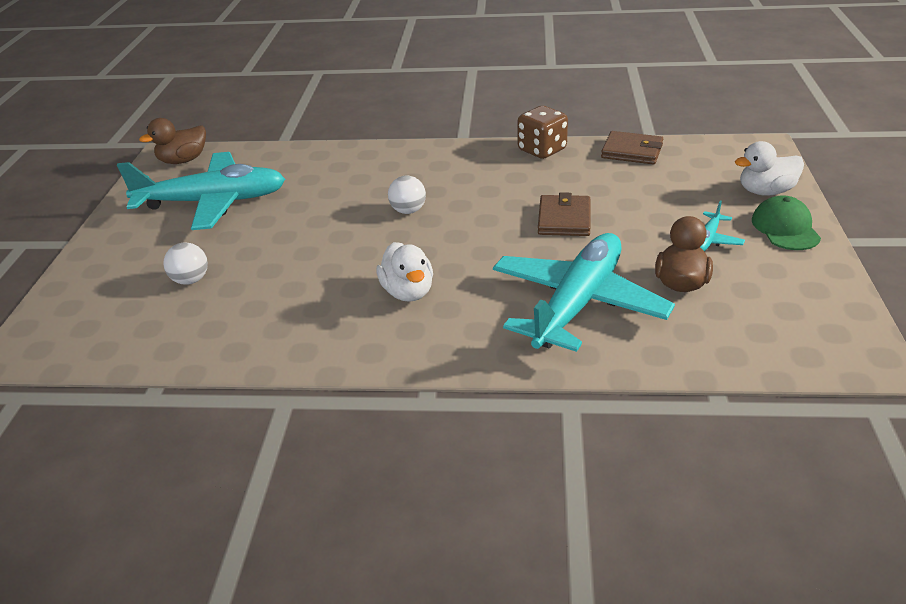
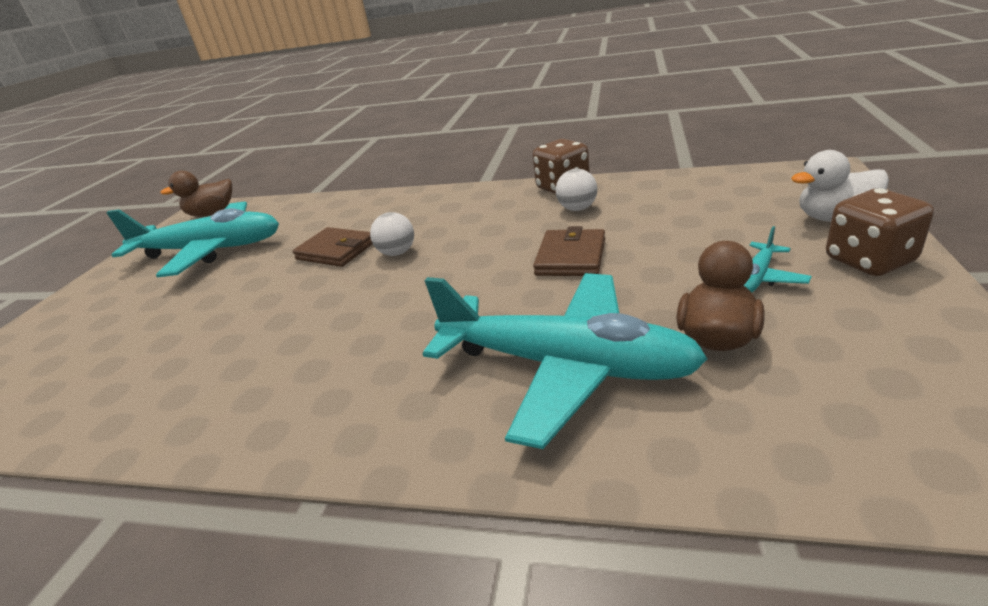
camera: 10 degrees right, 5 degrees down
white ball [163,242,208,285] -> white ball moved to [556,169,597,211]
white duck [376,242,433,302] -> none
turquoise plane [493,233,675,352] -> turquoise plane turned 75 degrees clockwise [422,273,708,449]
brown wallet [601,131,663,164] -> brown wallet moved to [293,227,373,267]
green cap [752,195,821,250] -> brown dice [826,188,934,276]

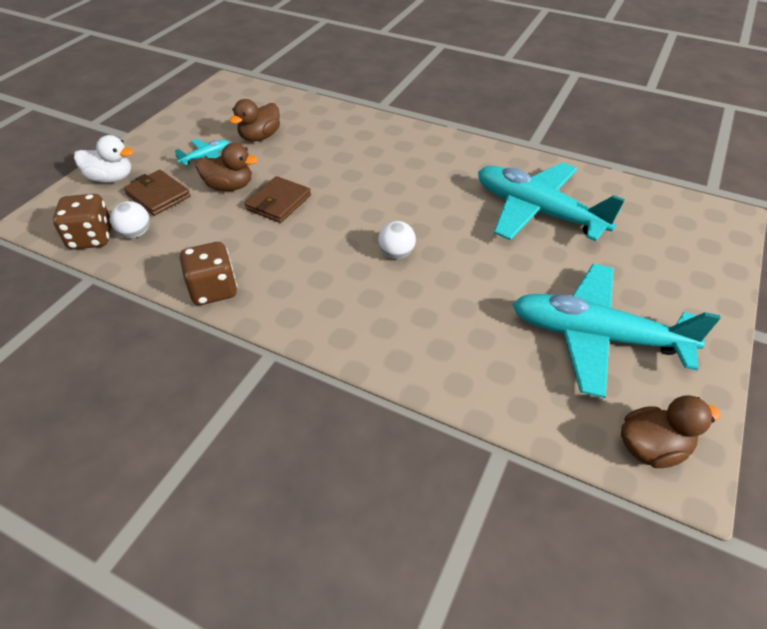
camera: 170 degrees left, 15 degrees up
brown wallet [293,227,373,267] -> brown wallet moved to [124,170,190,216]
turquoise plane [422,273,708,449] -> turquoise plane moved to [478,162,625,241]
white ball [556,169,597,211] -> white ball moved to [110,201,150,238]
brown dice [826,188,934,276] -> brown dice moved to [53,194,112,250]
none -> brown duck [196,143,258,191]

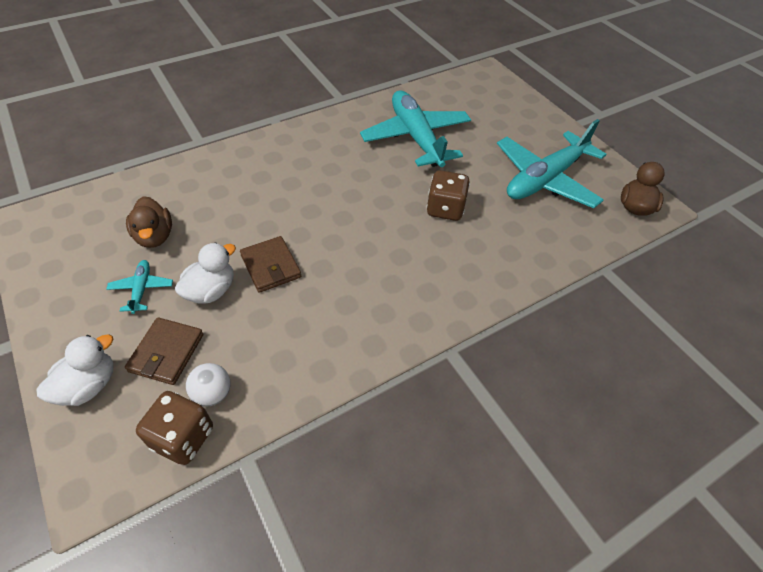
camera: 60 degrees left, 5 degrees up
brown wallet [124,170,190,216] -> brown wallet turned 60 degrees counterclockwise [125,317,203,385]
brown dice [180,242,237,305] -> brown dice moved to [426,170,470,221]
brown duck [196,143,258,191] -> white duck [175,242,236,304]
white ball [378,221,416,259] -> none
turquoise plane [478,162,625,241] -> turquoise plane turned 90 degrees clockwise [360,90,471,167]

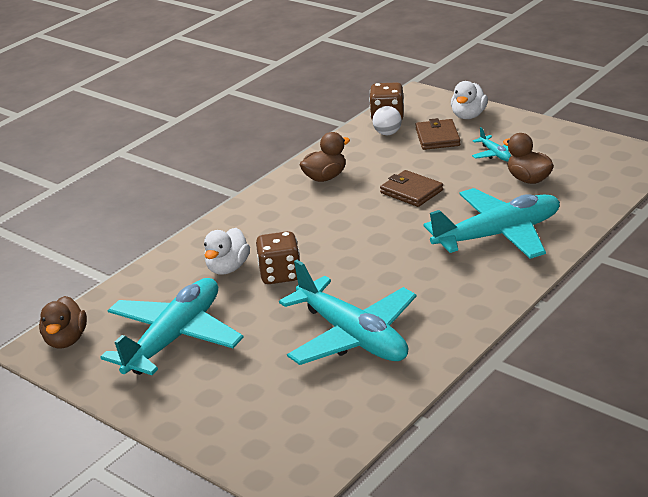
camera: 165 degrees right, 20 degrees down
white duck [175,242,236,304] -> white duck moved to [204,228,250,275]
none -> brown duck [300,132,350,182]
none -> turquoise plane [424,188,560,259]

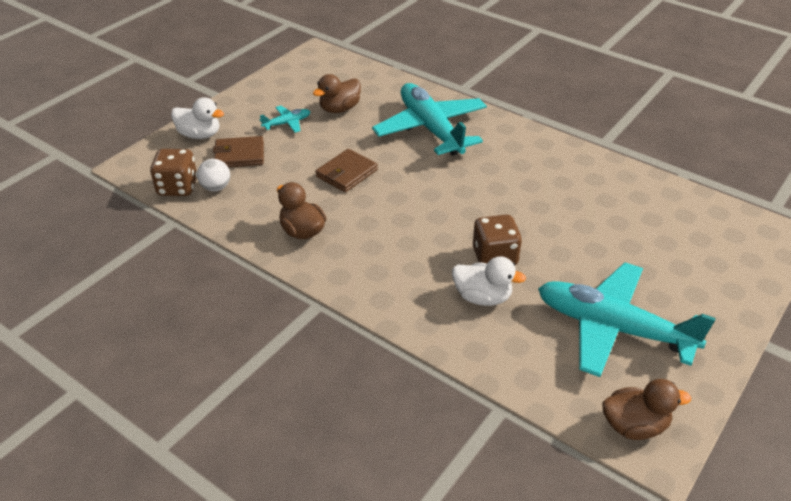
camera: 95 degrees left, 10 degrees up
turquoise plane [279,260,417,365] -> none

